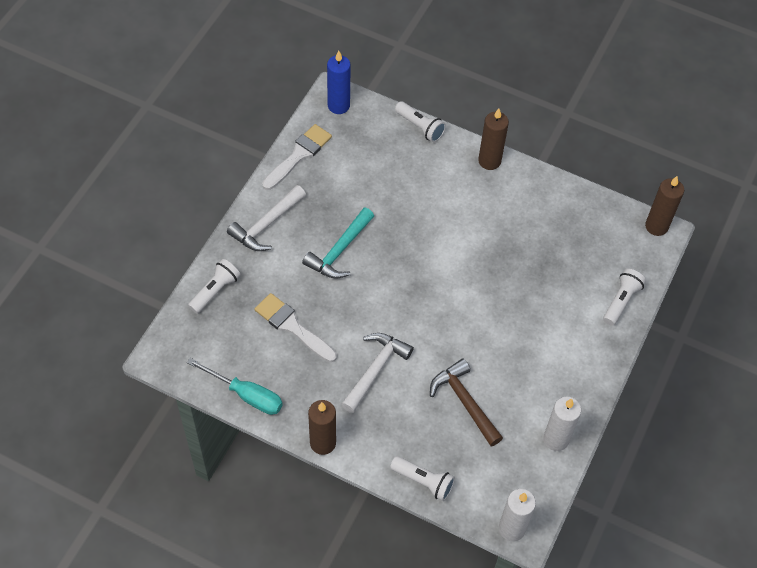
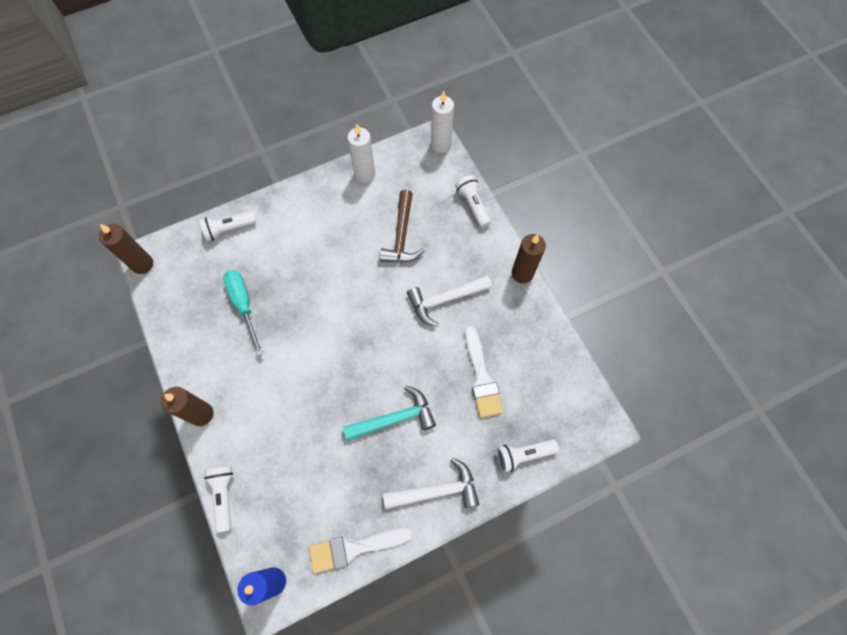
camera: 140 degrees left, 10 degrees up
turquoise screwdriver [187,358,283,415] -> turquoise screwdriver moved to [223,270,263,356]

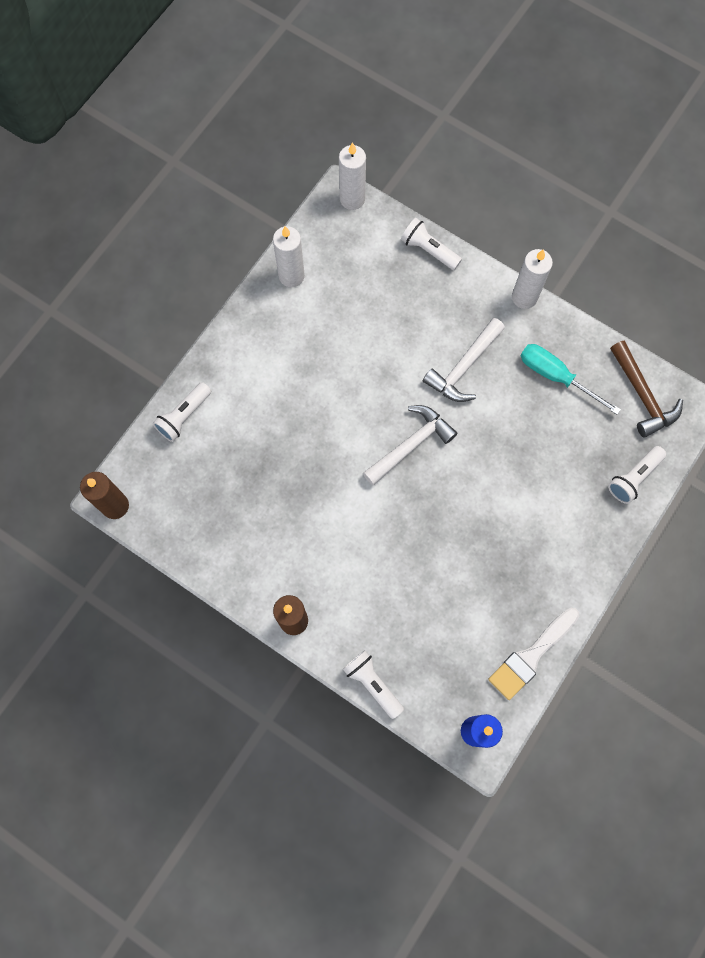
camera: 30 degrees left, 5 degrees up
turquoise screwdriver [223,270,263,356] -> turquoise screwdriver moved to [521,344,621,415]
turquoise hammer [343,386,436,441] -> none
brown hammer [379,190,424,262] -> brown hammer moved to [610,340,683,438]
white hammer [383,457,479,509] -> white hammer moved to [363,405,457,486]
white brush [465,326,503,418] -> none
brown candle [512,234,546,284] -> white candle [512,249,553,309]

